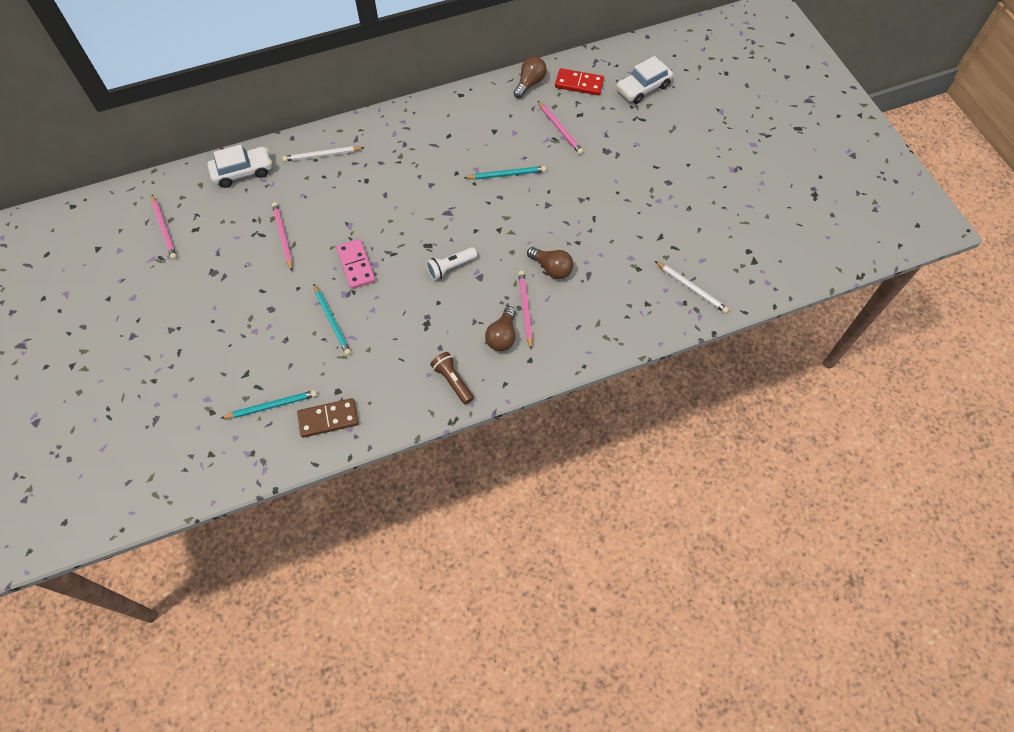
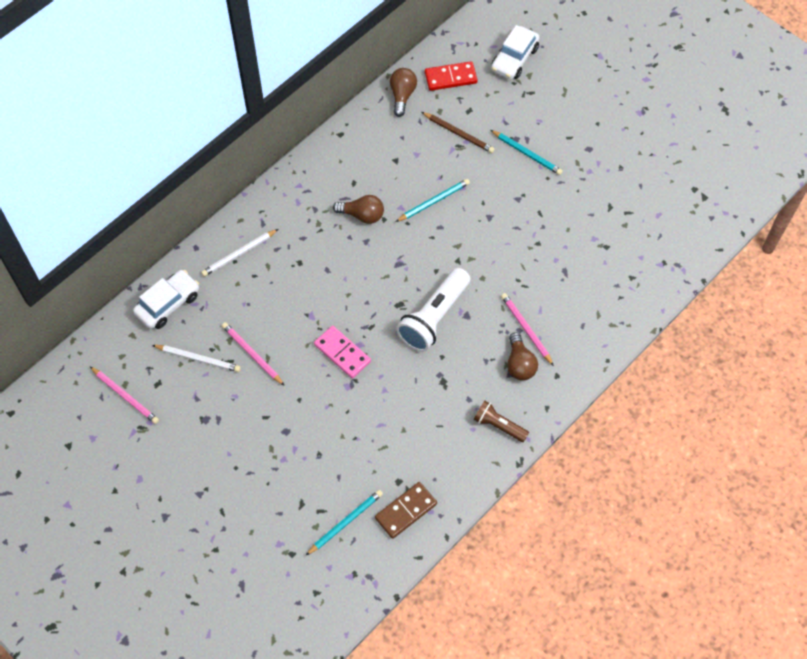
camera: 25 degrees left, 0 degrees up
turquoise pencil [313,284,351,355] -> turquoise pencil moved to [491,130,563,175]
white flashlight [426,247,477,280] -> white flashlight [396,268,470,352], size x1.77
brown light bulb [527,247,573,279] -> brown light bulb moved to [333,195,384,224]
pink pencil [538,101,583,155] -> brown pencil [422,112,495,153]
white pencil [655,261,729,314] -> white pencil moved to [152,345,241,372]

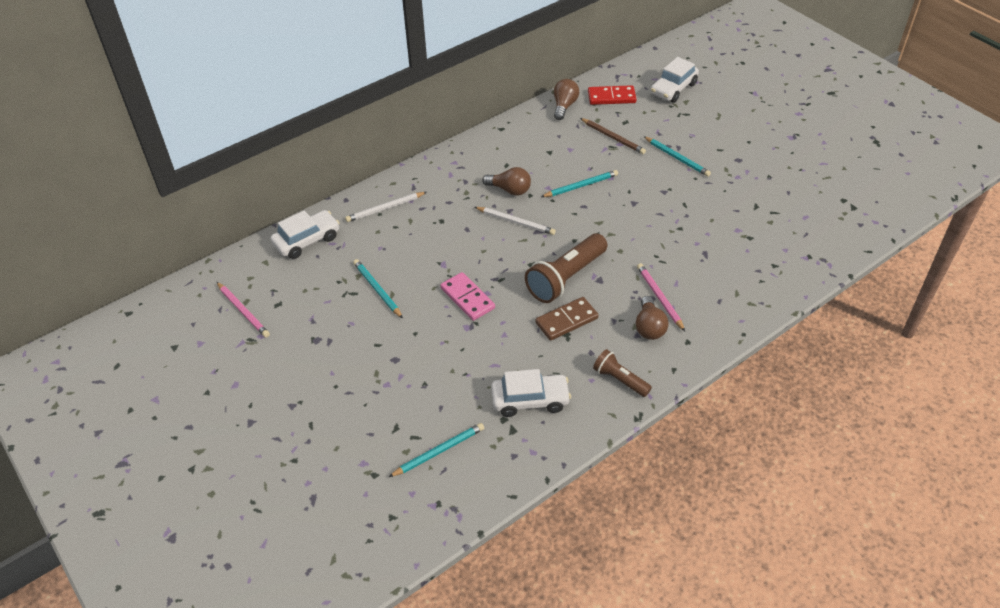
camera: 10 degrees right, 15 degrees down
white pencil [152,345,241,372] -> white pencil moved to [475,207,556,235]
pink pencil [222,322,285,386] -> turquoise pencil [353,259,403,319]
brown domino [375,482,437,539] -> brown domino moved to [535,297,599,341]
white flashlight [396,268,470,352] -> brown flashlight [525,234,607,303]
none -> white car [491,369,571,417]

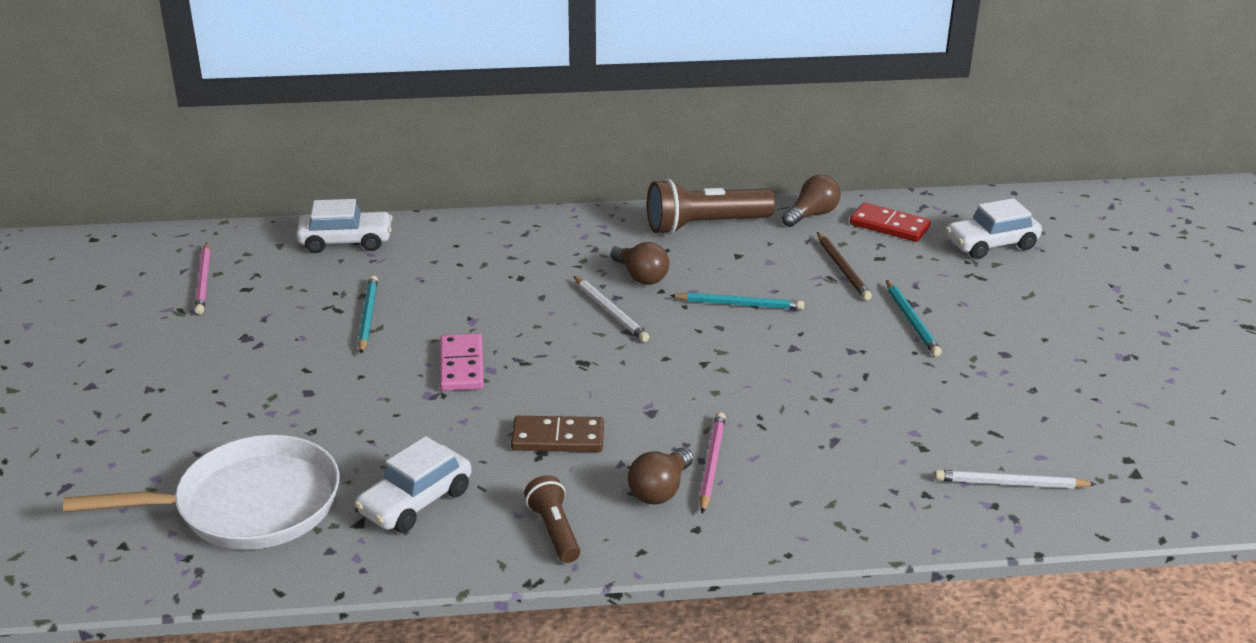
camera: 30 degrees right, 15 degrees down
white pencil [345,192,427,222] -> white pencil moved to [935,470,1097,489]
turquoise pencil [389,423,484,477] -> white pan [63,435,340,550]
white car [491,369,571,417] -> white car turned 105 degrees clockwise [354,436,471,533]
brown flashlight [525,234,607,303] -> brown flashlight moved to [647,179,775,235]

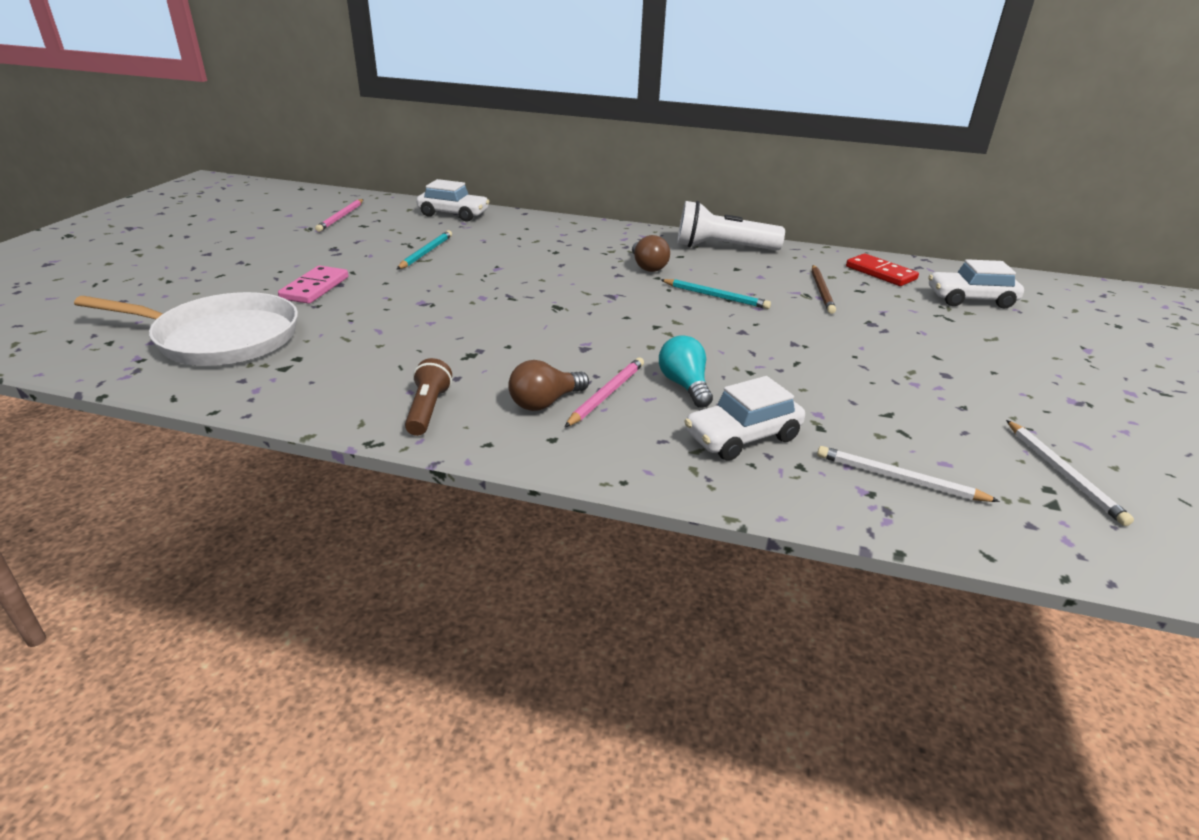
camera: 20 degrees right, 0 degrees up
white car [354,436,471,533] -> white car moved to [684,376,805,461]
pink domino [440,333,484,391] -> pink domino moved to [278,266,349,304]
brown domino [511,416,604,452] -> none
white pencil [573,276,649,342] -> white pencil moved to [1006,420,1134,526]
brown flashlight [647,179,775,235] -> white flashlight [677,201,785,251]
brown light bulb [782,175,841,227] -> none
turquoise pencil [886,280,942,356] -> none
none -> turquoise light bulb [659,335,713,408]

